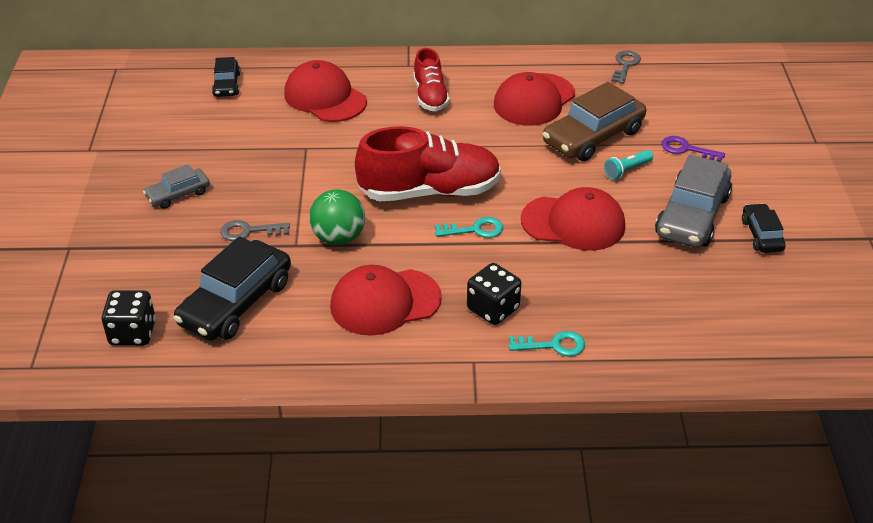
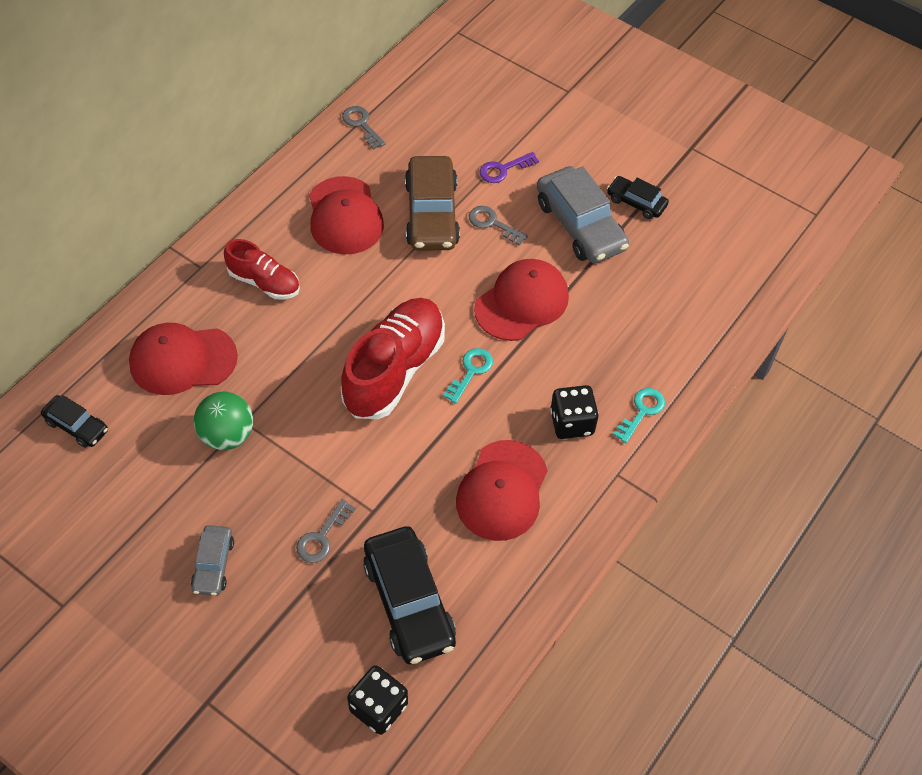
camera: 55 degrees left, 15 degrees up
green ball [309,189,365,245] -> green ball moved to [194,391,253,450]
turquoise flashlight [604,150,653,179] -> grey key [469,206,528,246]

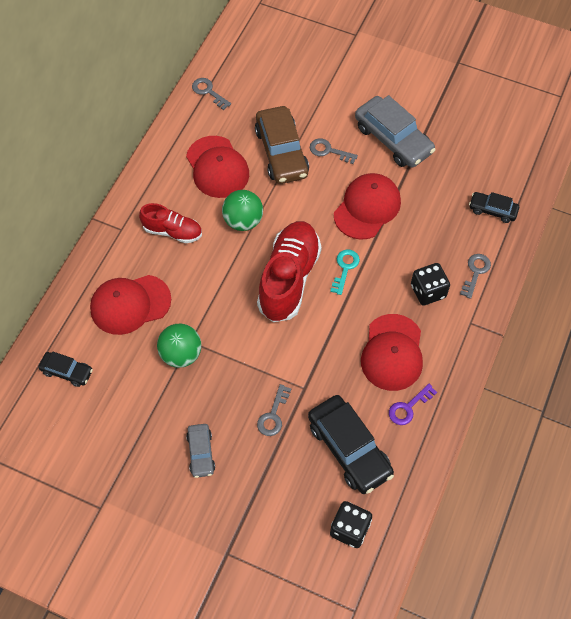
camera: 10 degrees left, 5 degrees up
purple key [480,152,539,183] -> purple key moved to [389,384,437,425]
black car [607,176,669,219] -> black car moved to [469,192,519,223]
turquoise key [613,388,665,443] -> grey key [460,254,491,299]
none -> green ball [222,190,263,231]

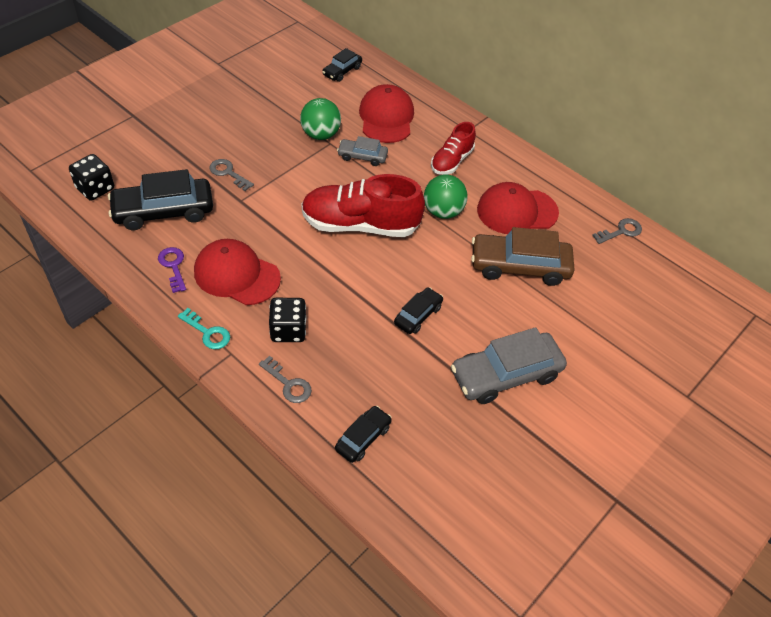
camera: 105 degrees right, 10 degrees down
grey car [186,424,215,478] -> grey car moved to [337,136,388,166]
red shoe [257,221,321,322] -> red shoe turned 150 degrees clockwise [301,174,425,237]
grey key [310,138,358,164] -> none
turquoise key [330,249,360,295] -> turquoise key moved to [178,308,230,349]
red cap [334,173,401,240] -> black car [394,287,443,334]

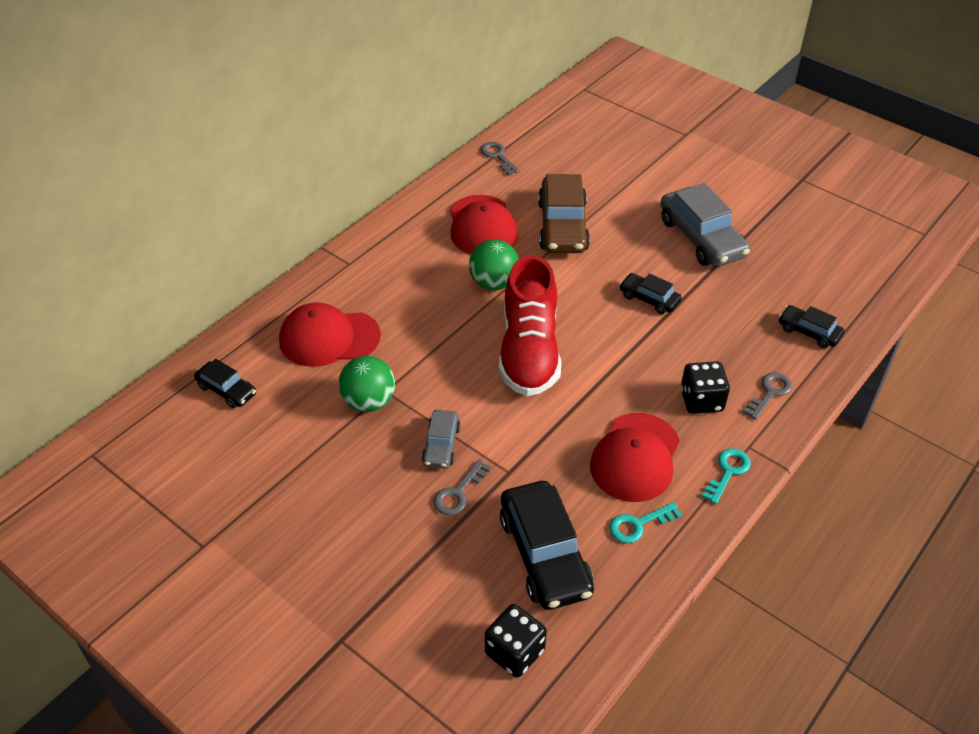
camera: 90 degrees left, 5 degrees down
purple key [158,247,186,293] -> turquoise key [609,502,682,543]
grey car [337,136,388,166] -> grey car moved to [422,410,460,468]
red shoe [431,122,476,175] -> none

